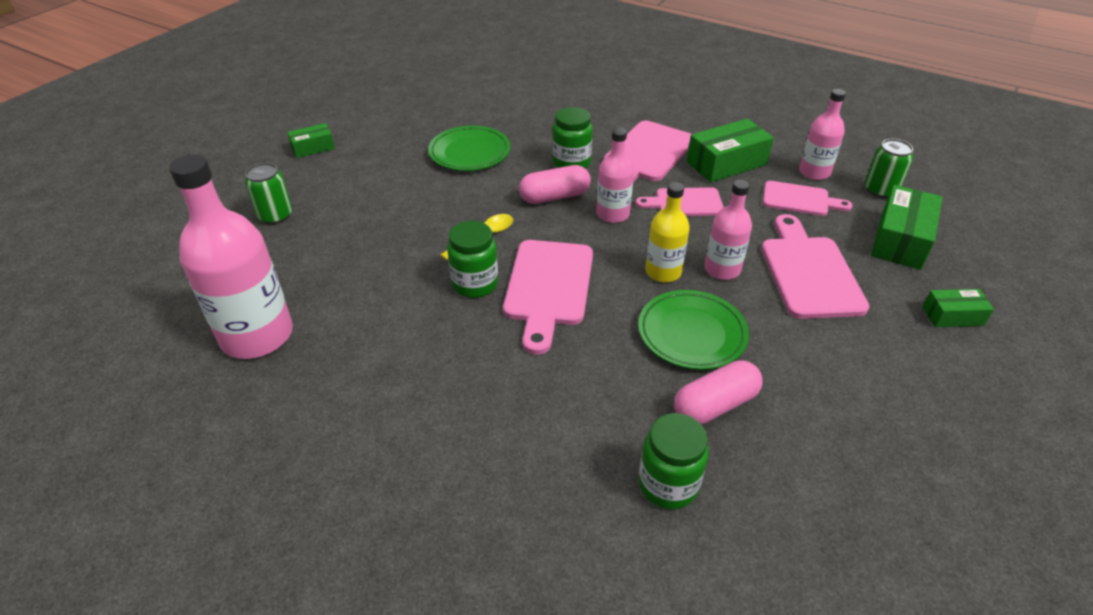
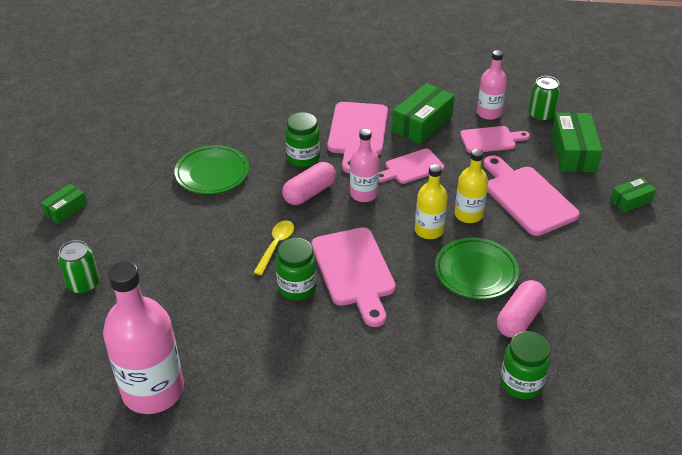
camera: 25 degrees left, 0 degrees up
pink bottle [704,180,752,280] -> yellow bottle [454,149,488,223]

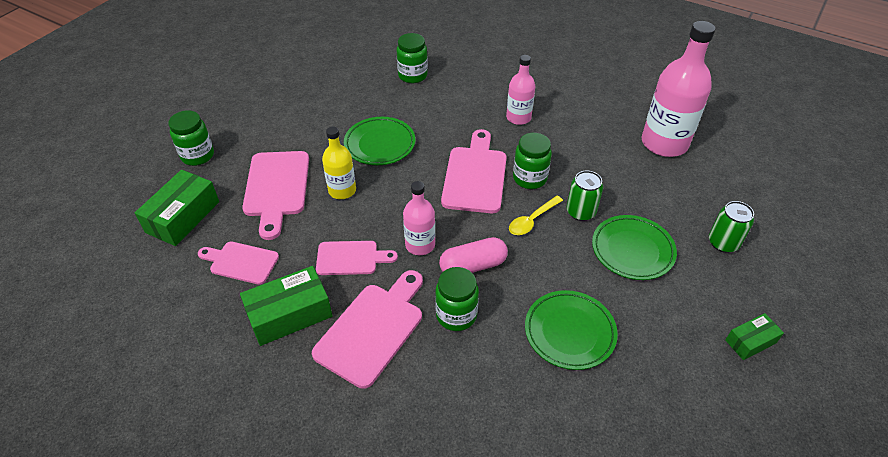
camera: 155 degrees left, 5 degrees up
yellow bottle [415,164,448,239] -> none
pink bottle [477,50,507,120] -> pink bottle moved to [506,55,535,125]
pink capsule [497,280,547,338] -> none
green can [528,76,560,122] -> green can moved to [567,171,603,221]
green box [610,177,656,213] -> green jar [168,110,214,166]
none -> green plate [592,215,677,280]

